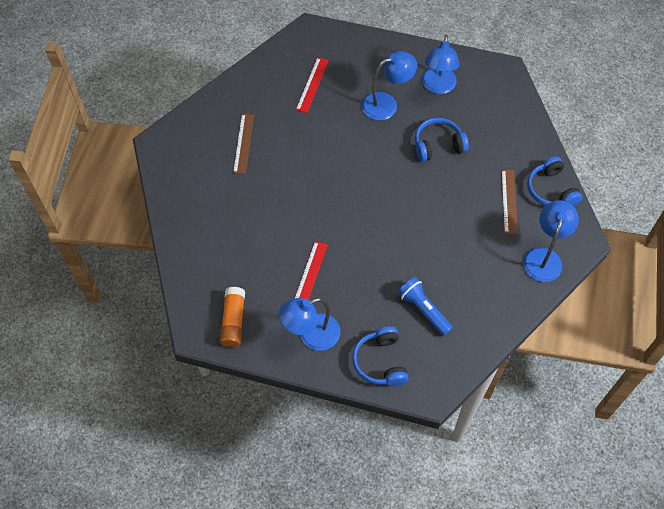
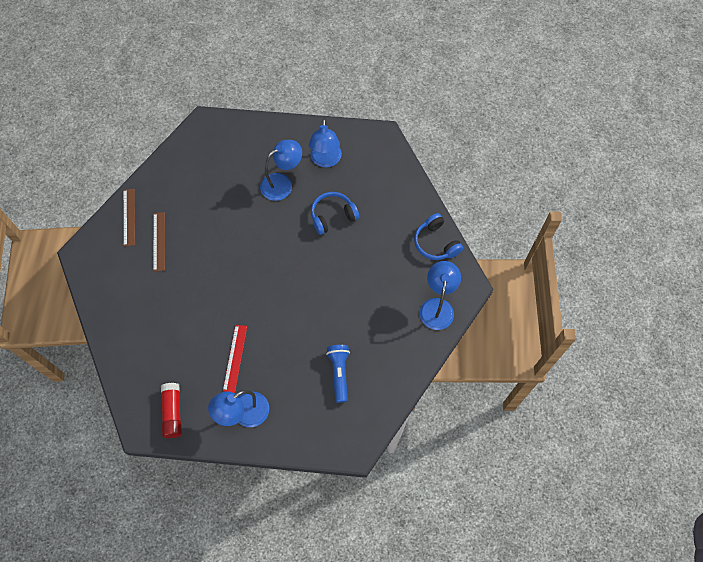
camera: 10 degrees left, 5 degrees up
orange glue stick [219,287,245,348] -> red glue stick [161,383,182,438]
red ruler [296,57,329,113] -> none
blue headphones [352,326,408,386] -> none
blue flashlight [397,277,453,336] -> blue flashlight turned 45 degrees clockwise [326,345,350,403]
brown ruler [501,170,518,234] -> brown ruler moved to [123,189,135,246]

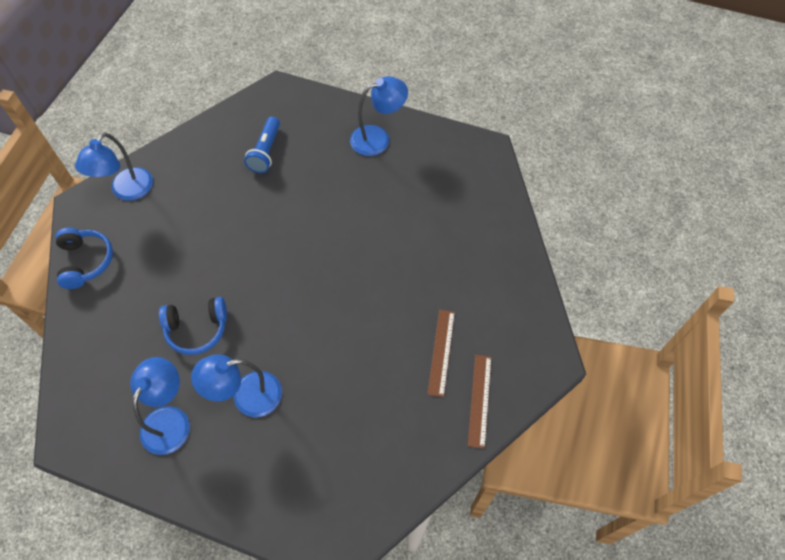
camera: 165 degrees left, 5 degrees down
red glue stick [161,383,182,438] -> none
red ruler [223,325,247,393] -> none

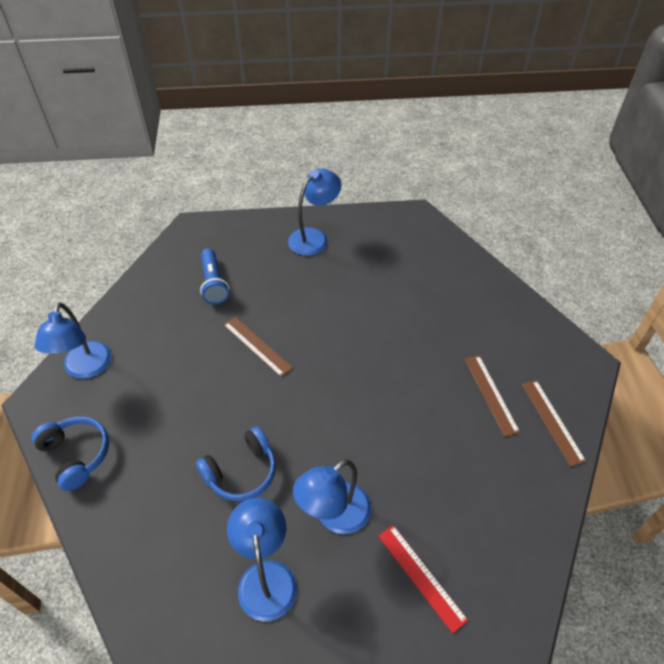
camera: 25 degrees left, 10 degrees down
none -> brown ruler [223,317,293,377]
none -> red ruler [378,525,468,633]

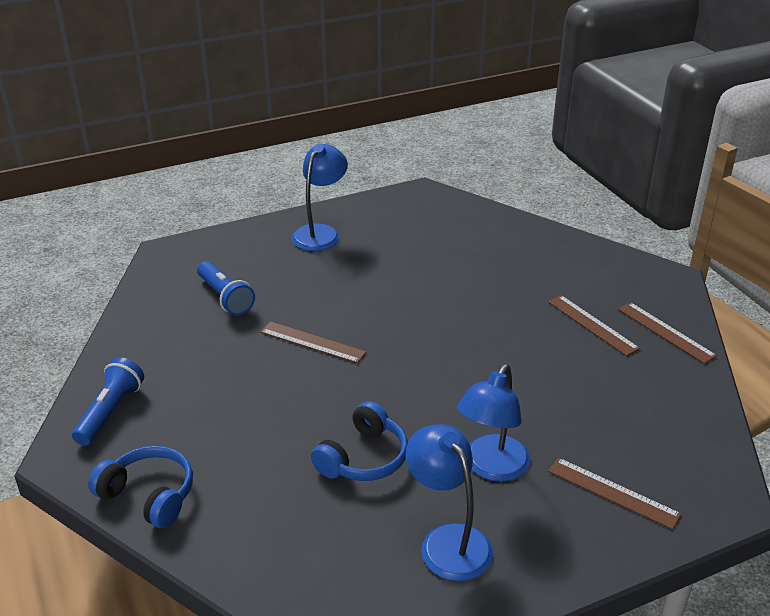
camera: 20 degrees left, 15 degrees down
blue lamp [35,302,112,379] -> blue flashlight [72,357,144,446]
red ruler [378,525,468,633] -> brown ruler [548,458,682,530]

